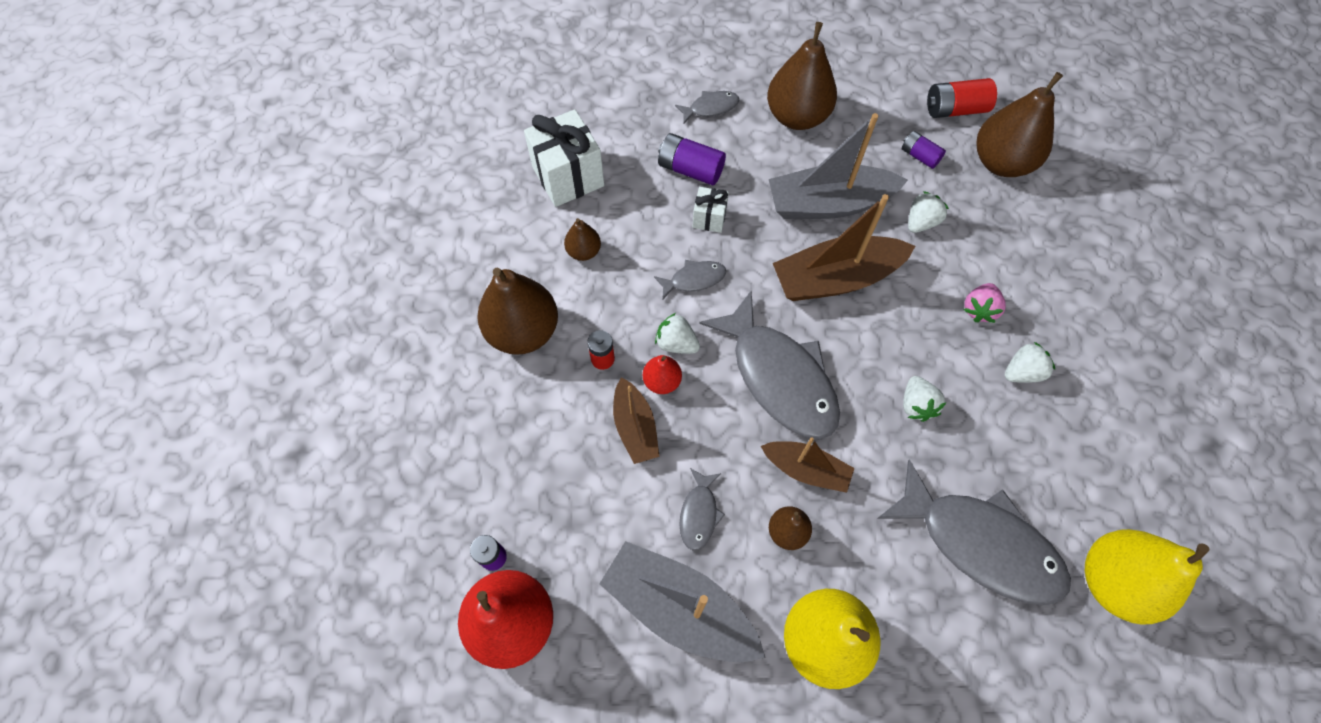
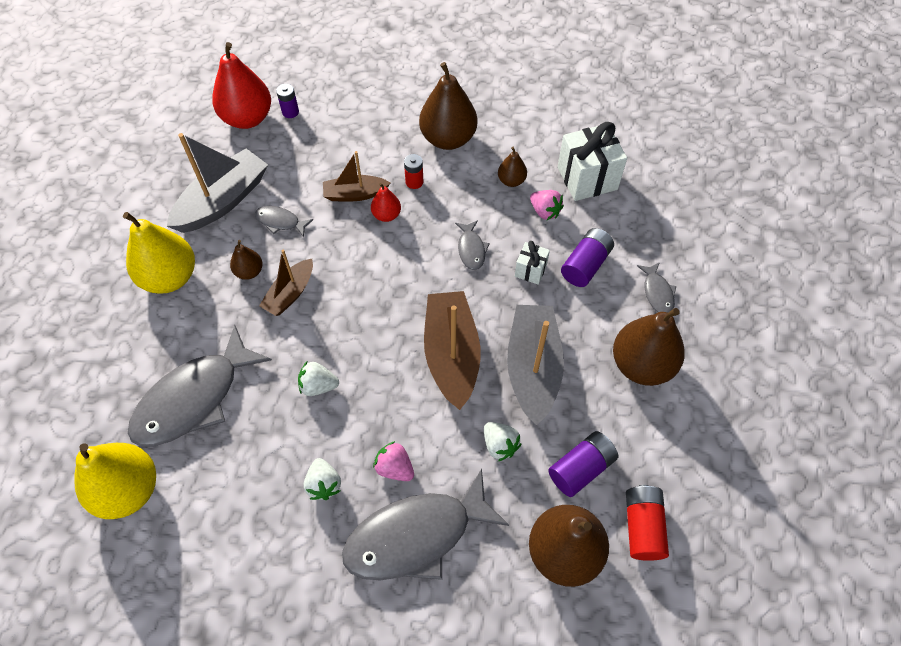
camera: 100 degrees right, 5 degrees down
white strawberry [655,313,700,354] -> none
grey fish [699,290,840,439] -> grey fish moved to [342,469,509,580]
purple battery [902,131,946,169] -> purple battery [548,431,618,497], size x1.58
none -> pink strawberry [530,190,564,220]

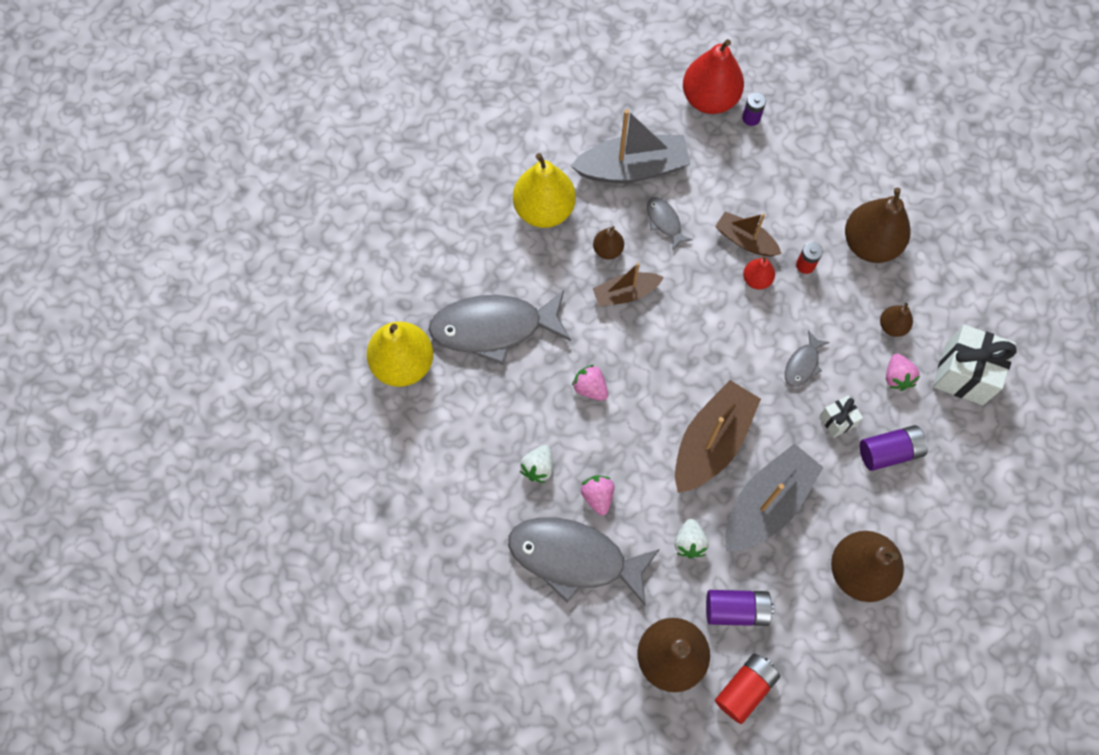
camera: 40 degrees right, 10 degrees up
white strawberry [298,362,339,396] -> pink strawberry [572,365,608,401]
grey fish [637,262,676,313] -> none

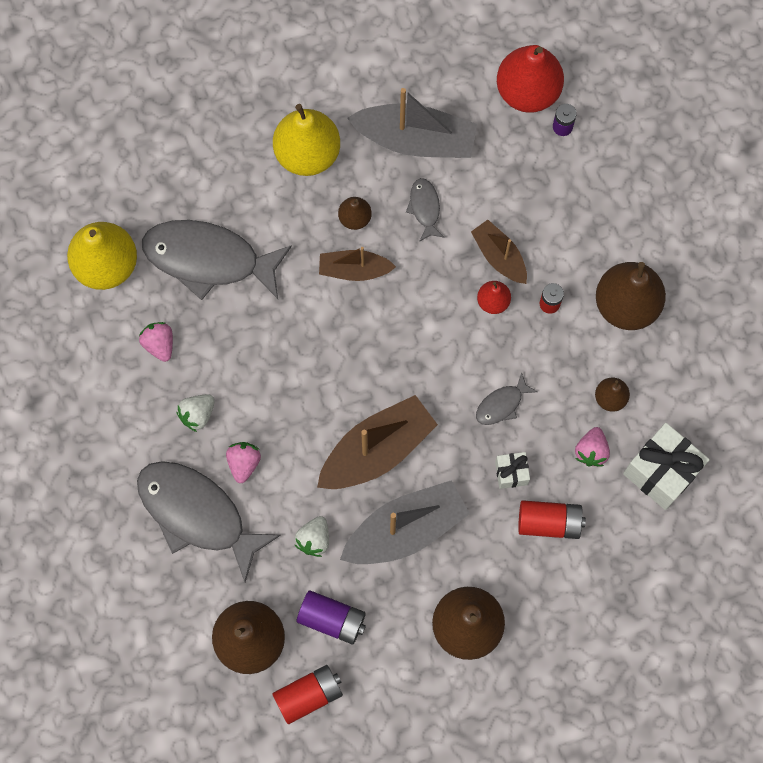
camera: 20 degrees right, 5 degrees up
pink strawberry [572,365,608,401] -> pink strawberry moved to [139,322,173,362]
purple battery [860,425,928,471] -> red battery [518,500,586,539]

